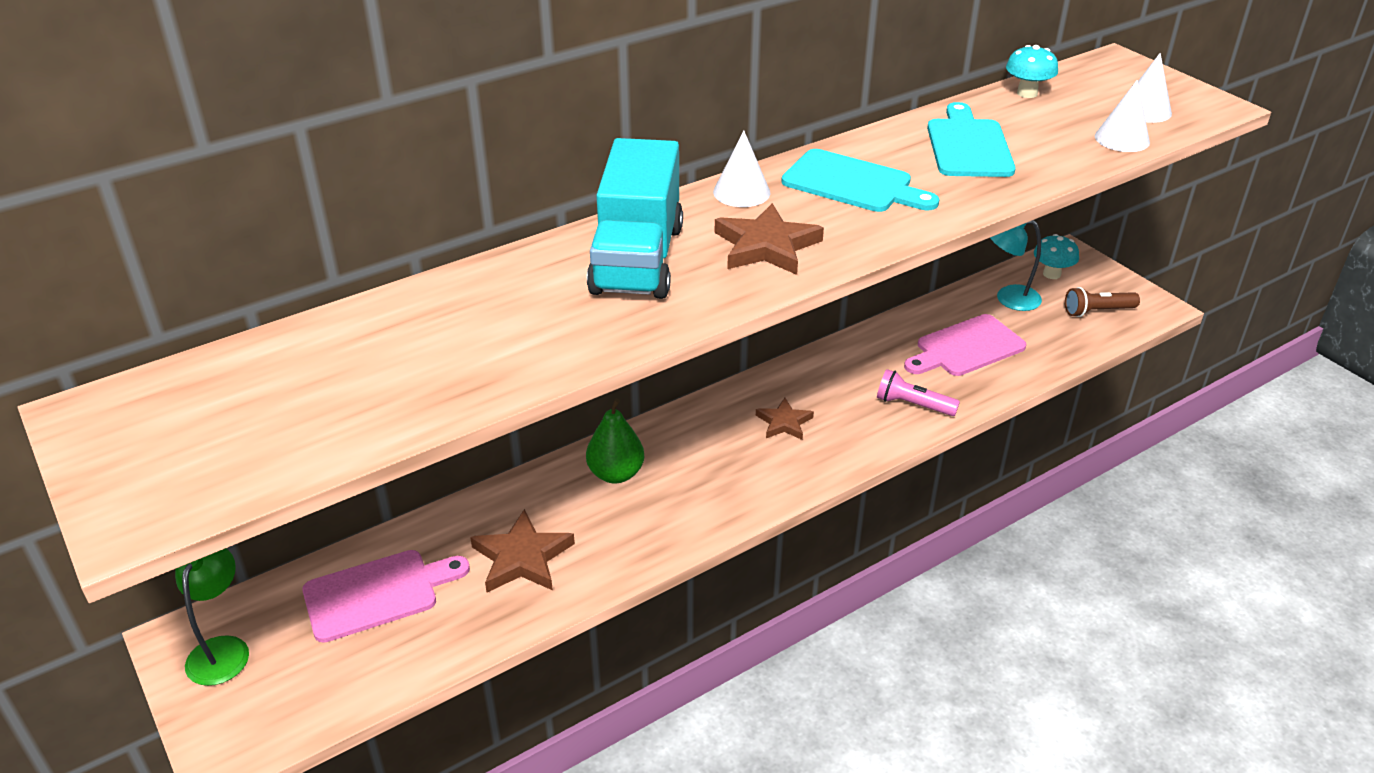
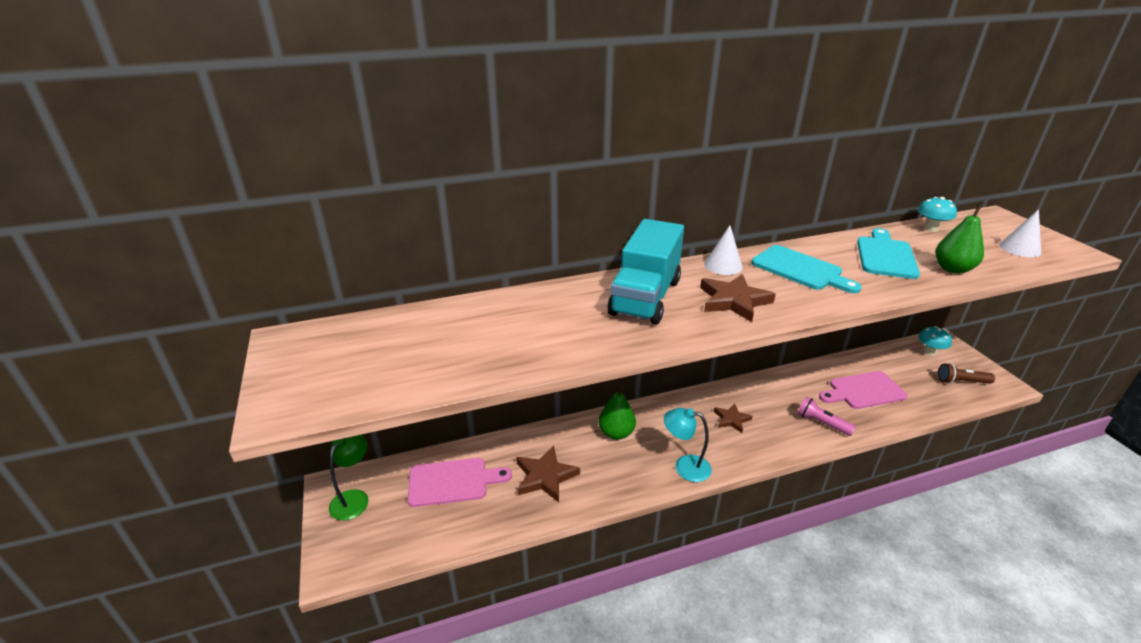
camera: 15 degrees right, 5 degrees down
turquoise lamp [990,220,1042,311] -> turquoise lamp moved to [664,408,712,482]
white cone [1095,80,1150,152] -> none
none -> green pear [935,204,984,274]

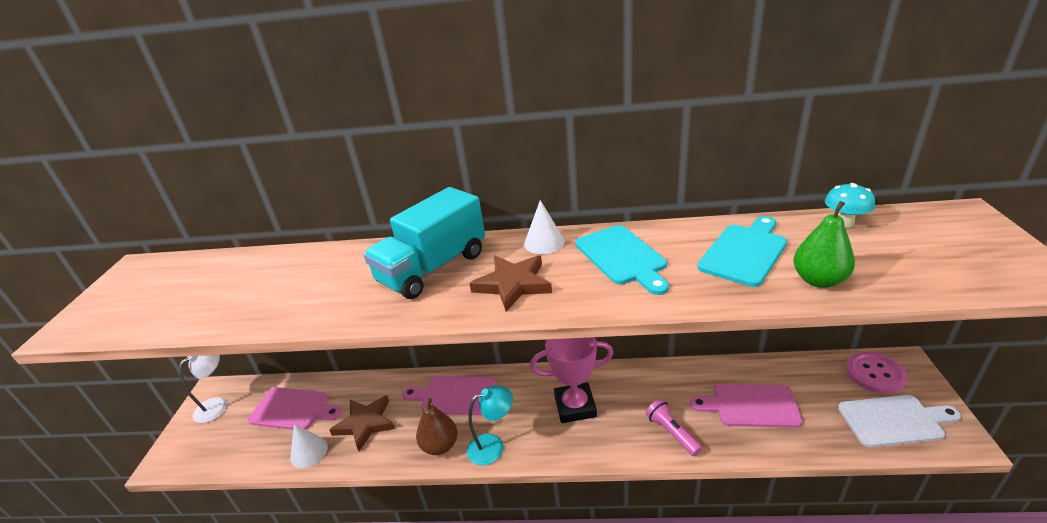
camera: 25 degrees right, 0 degrees up
green lamp [329,435,369,521] -> white lamp [179,355,227,423]
green pear [598,386,636,440] -> pink cutting board [402,376,496,415]
turquoise lamp [664,408,712,482] -> turquoise lamp turned 120 degrees clockwise [467,385,513,465]
brown star [714,403,753,433] -> pink trophy [530,337,614,423]
turquoise mushroom [919,326,952,356] -> pink button [846,352,907,394]
brown flashlight [938,363,995,384] -> white cutting board [838,395,961,447]
white cone [999,209,1041,257] -> white cone moved to [290,424,328,468]
none -> brown pear [416,398,458,455]

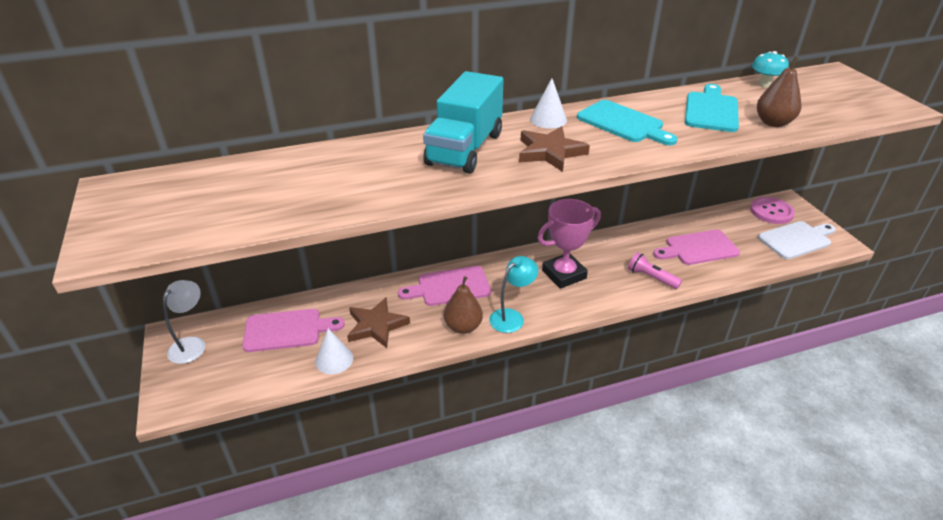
camera: 25 degrees left, 5 degrees up
green pear [793,201,855,288] -> brown pear [757,56,801,127]

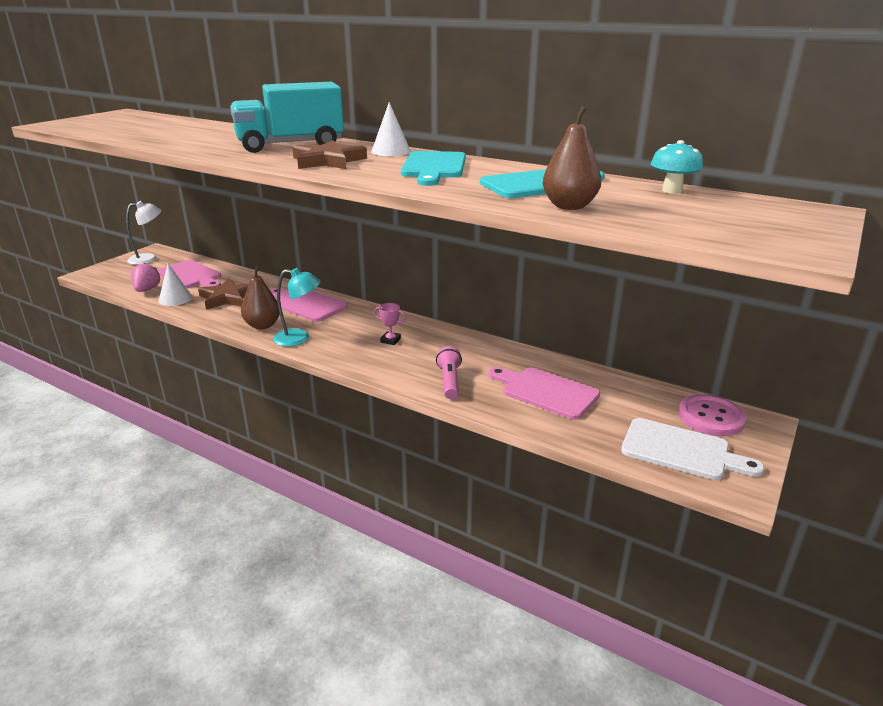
camera: 50 degrees right, 10 degrees down
pink trophy [538,199,601,289] -> pink trophy [374,303,406,345], size x0.43
none -> pink strawberry [131,263,160,292]

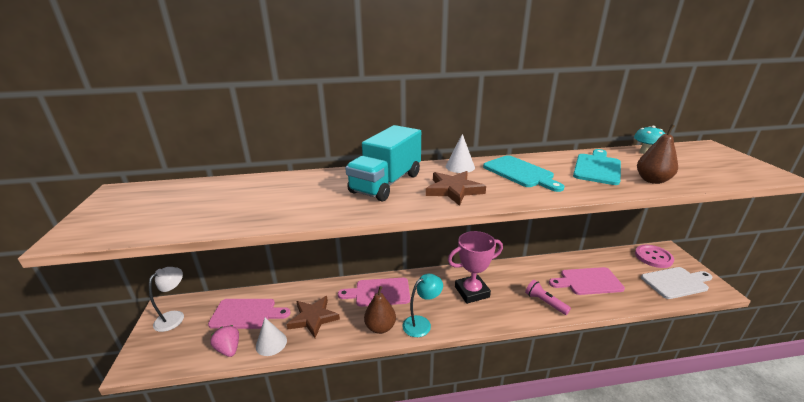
camera: 40 degrees left, 0 degrees up
pink trophy [374,303,406,345] -> pink trophy [448,231,503,304], size x2.34

